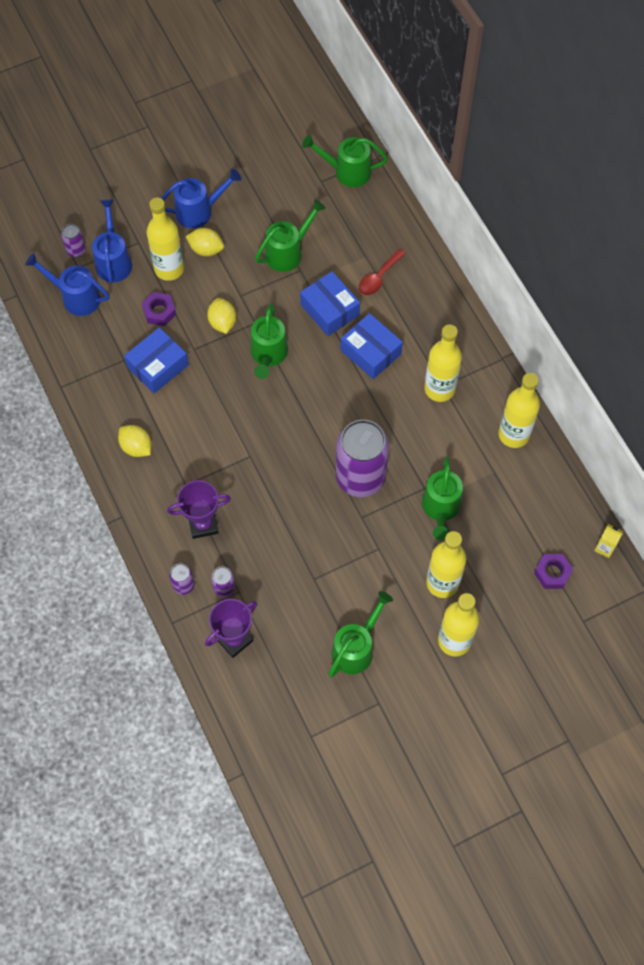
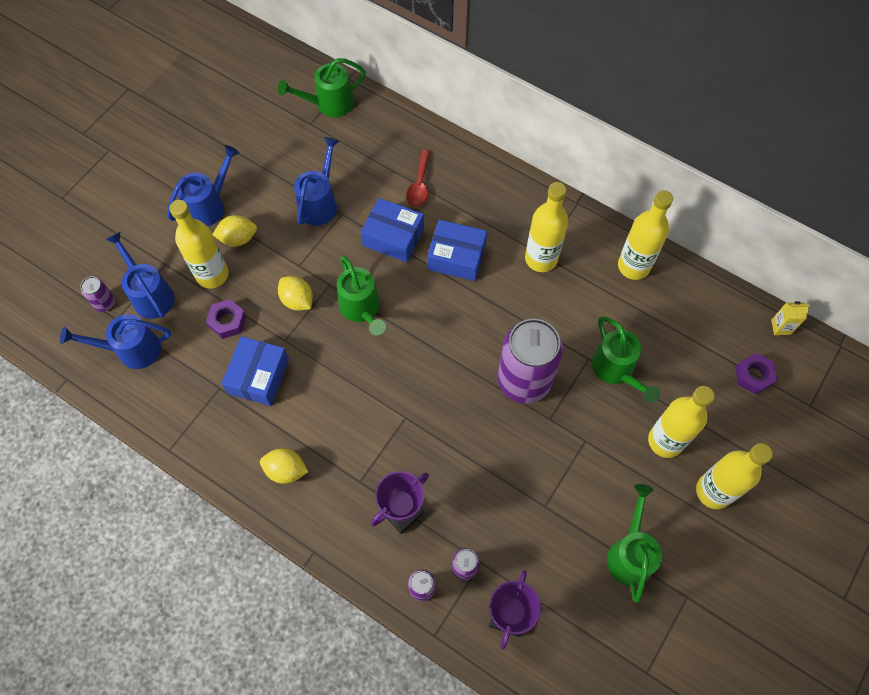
camera: 30 degrees left, 0 degrees up
green watering can [255,199,326,272] -> blue watering can [294,137,339,225]

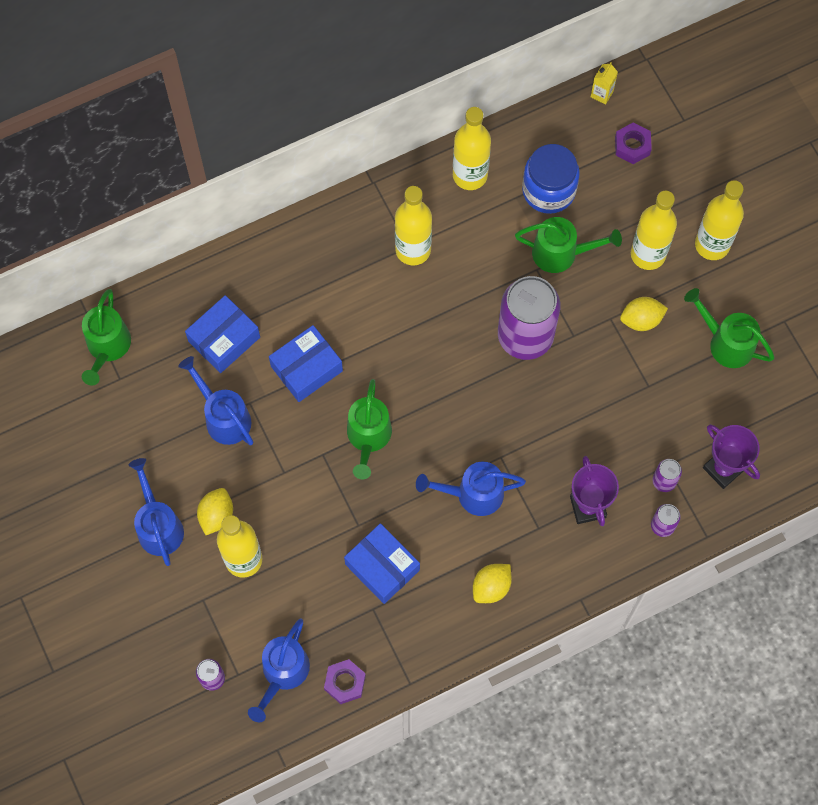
camera: 60 degrees left, 5 degrees up
blue watering can [105,231,175,319] -> blue watering can moved to [416,462,526,516]
purple nut [206,299,246,339] -> purple nut moved to [324,659,366,704]
yellow lemon [278,276,313,311] -> yellow lemon moved to [620,297,668,331]
green watering can [337,256,386,335] -> green watering can turned 90 degrees clockwise [347,379,392,479]
red spoon [406,150,430,207] -> none
blue box [427,220,487,281] -> blue box moved to [185,295,260,373]
none -> blue jar [522,144,580,214]

